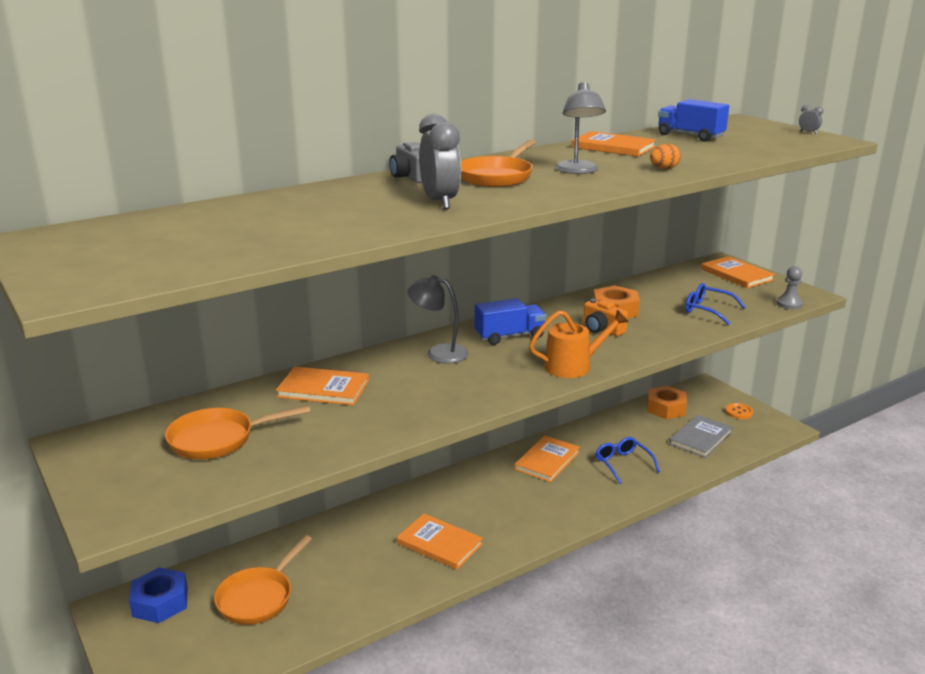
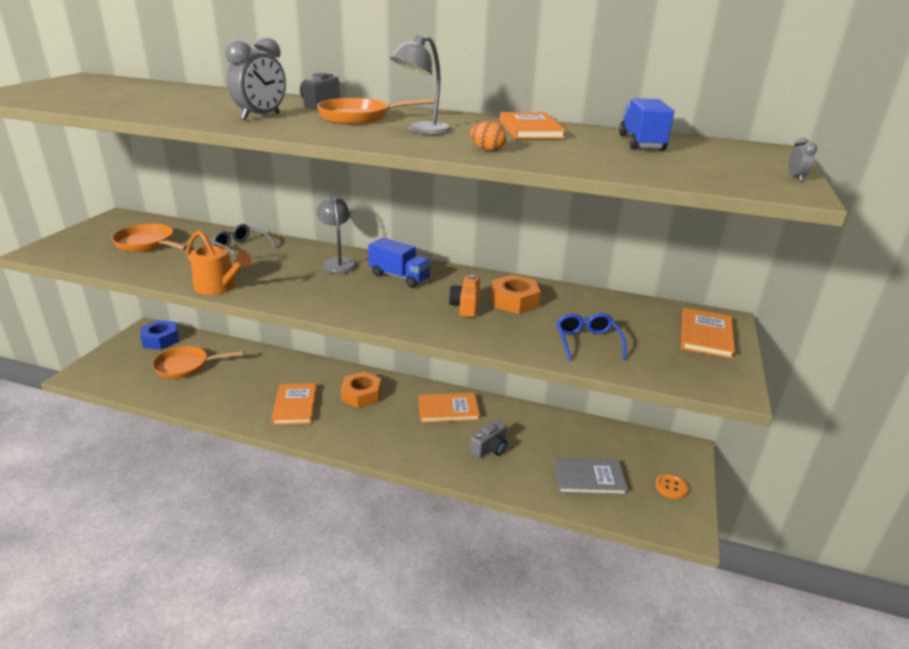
camera: 50 degrees right, 5 degrees up
orange book [276,367,369,405] -> grey glasses [212,224,277,256]
orange watering can [529,310,629,378] -> orange watering can moved to [186,230,252,295]
blue glasses [595,437,660,484] -> grey camera [470,420,507,459]
orange nut [647,386,687,419] -> orange nut moved to [341,371,381,408]
grey pawn [776,266,803,309] -> none

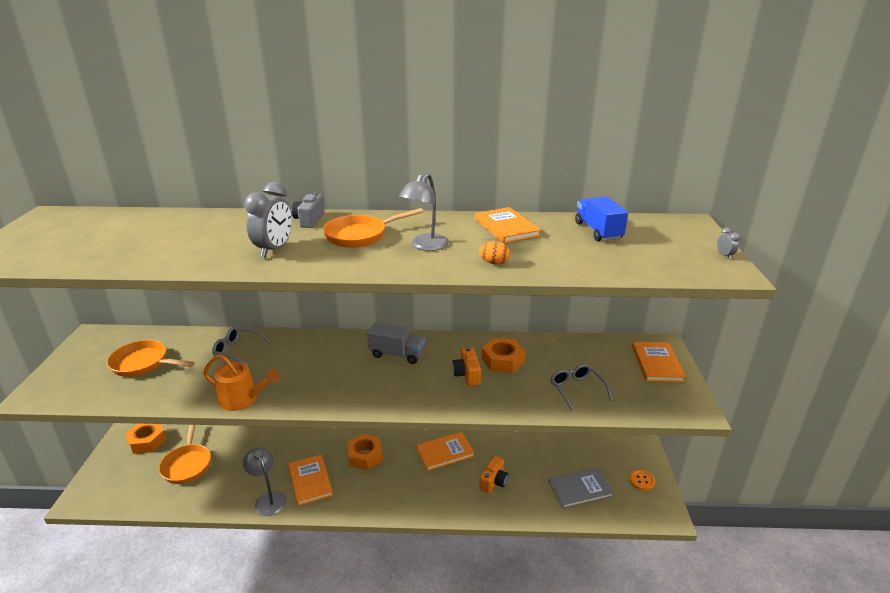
camera: 15 degrees left, 0 degrees up
blue nut [140,320,179,350] -> orange nut [125,424,167,454]
orange pan [152,346,244,379] -> orange pan turned 75 degrees counterclockwise [159,425,211,484]
grey lamp [316,195,357,274] -> grey lamp moved to [243,447,287,516]
blue truck [368,237,431,287] -> grey truck [367,323,425,364]
grey camera [470,420,507,459] -> orange camera [479,456,508,493]
blue glasses [557,313,627,361] -> grey glasses [550,364,612,412]

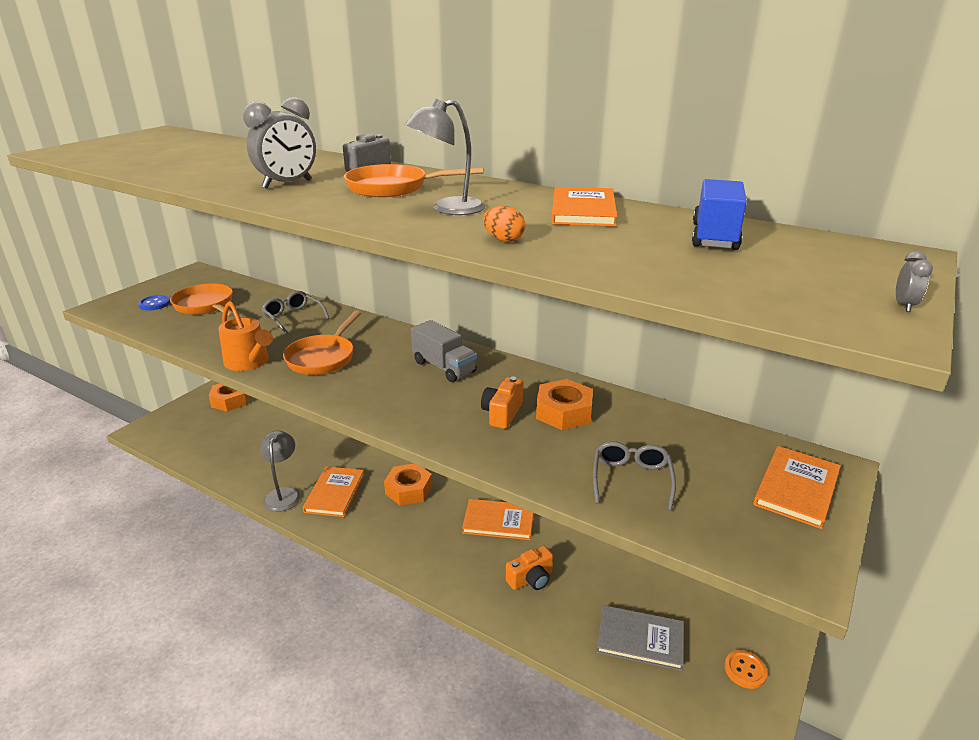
camera: 30 degrees right, 0 degrees up
orange pan [159,425,211,484] -> orange pan moved to [283,310,361,375]
none -> blue button [138,295,170,311]

